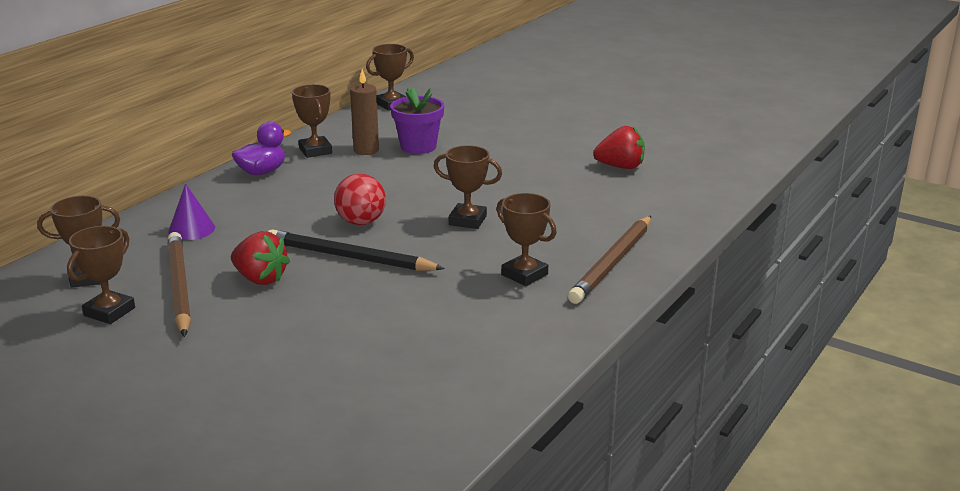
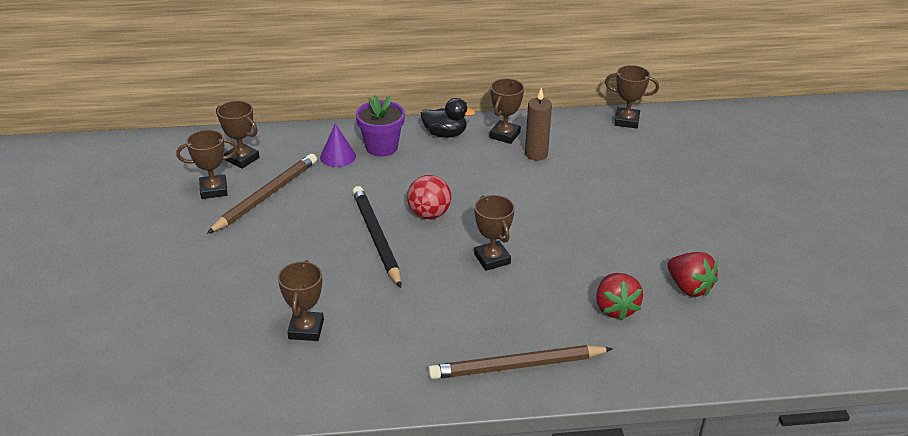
camera: 50 degrees right, 10 degrees up
red strawberry [231,231,290,285] -> red strawberry moved to [596,273,643,321]
purple duck [232,122,291,175] -> black duck [421,98,475,138]
purple flower pot [390,87,444,154] -> purple flower pot moved to [356,96,405,157]
brown trophy [496,193,557,286] -> brown trophy moved to [278,260,324,341]

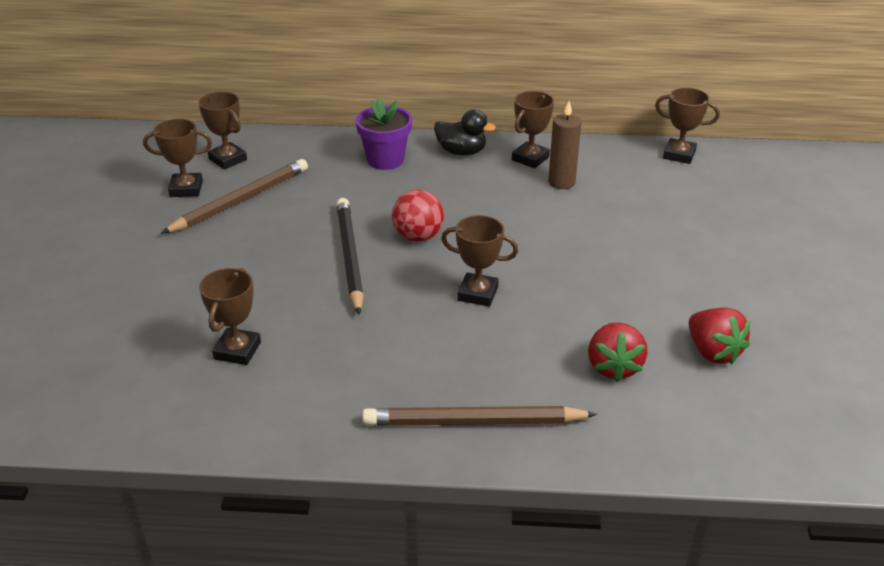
camera: 10 degrees right, 0 degrees up
purple cone [320,123,356,167] -> none
brown trophy [474,195,515,271] -> brown trophy turned 60 degrees counterclockwise [441,215,518,307]

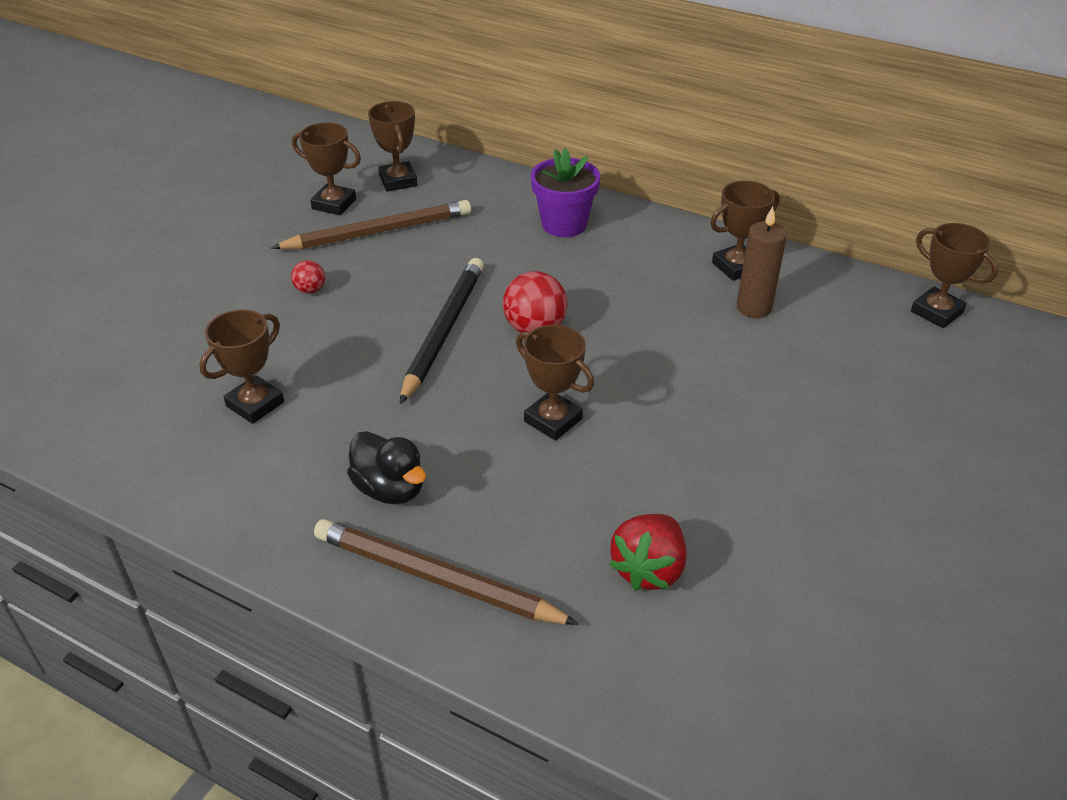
camera: 25 degrees right, 5 degrees up
black duck [434,109,496,156] -> black duck moved to [347,431,426,504]
red strawberry [689,307,750,365] -> none
none -> red ball [291,260,325,294]

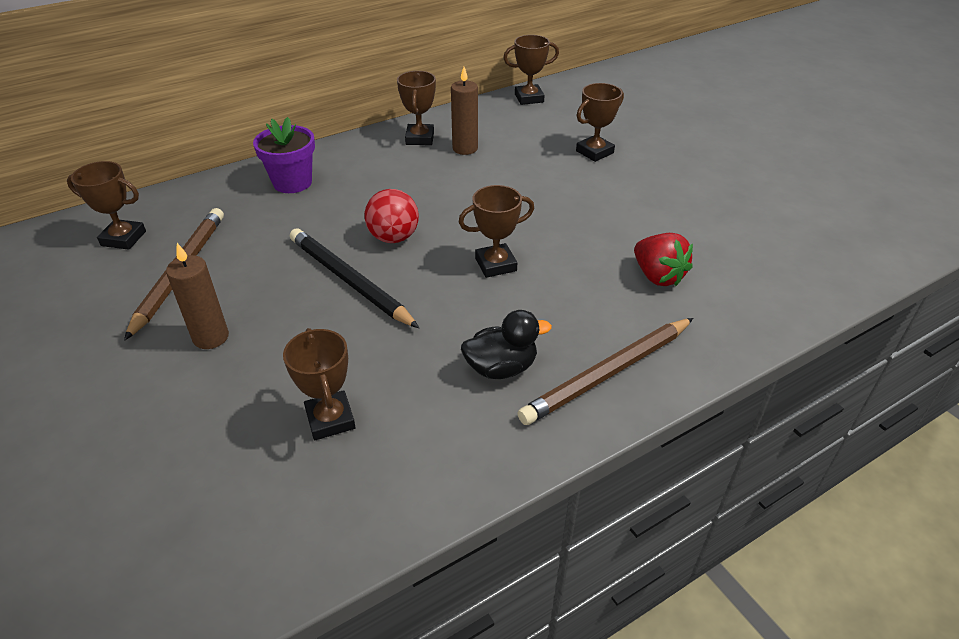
camera: 60 degrees left, 0 degrees up
red ball [291,260,325,294] -> brown candle [166,243,229,349]
brown trophy [292,122,361,215] -> brown trophy moved to [576,83,624,162]

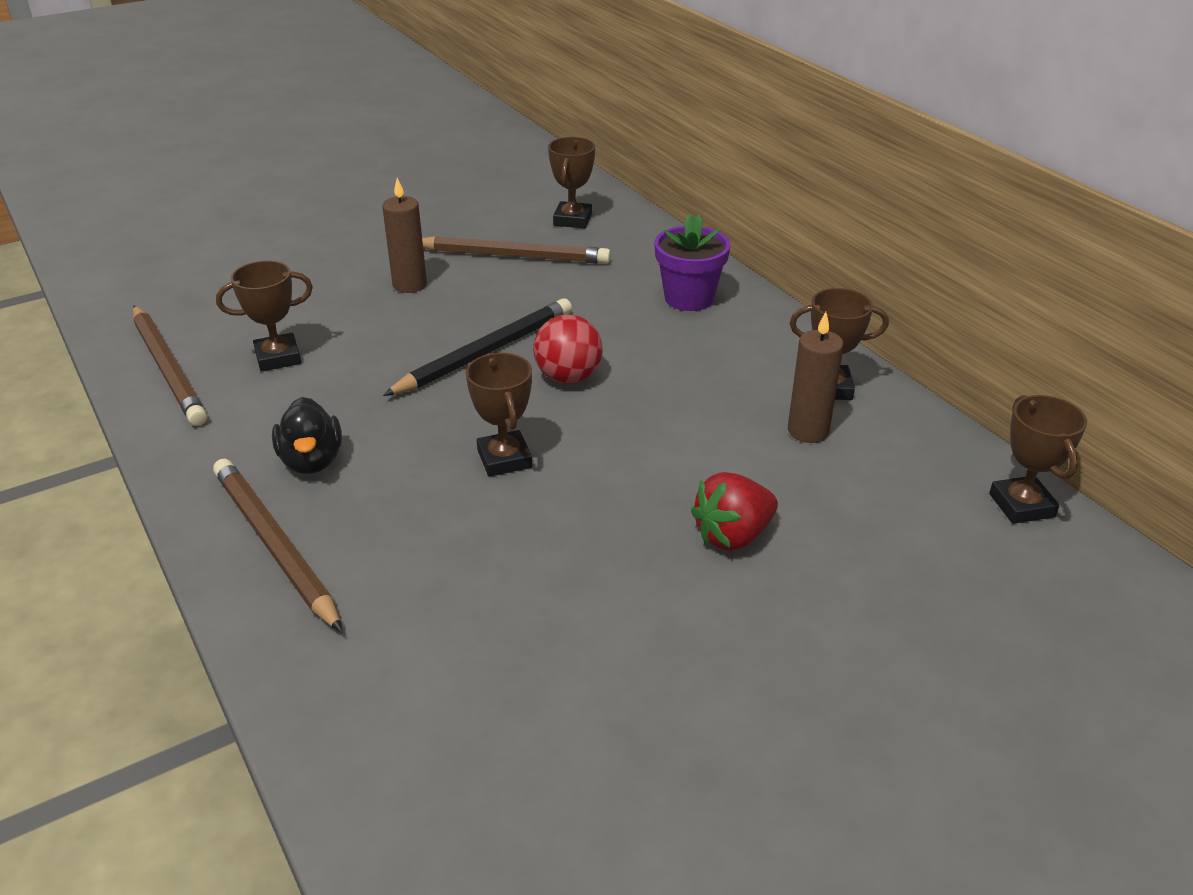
camera: 90 degrees right, 5 degrees down
brown trophy [576,83,624,162] -> none
red strawberry [634,233,693,286] -> red strawberry moved to [691,472,778,551]
none -> brown pencil [133,305,207,426]

